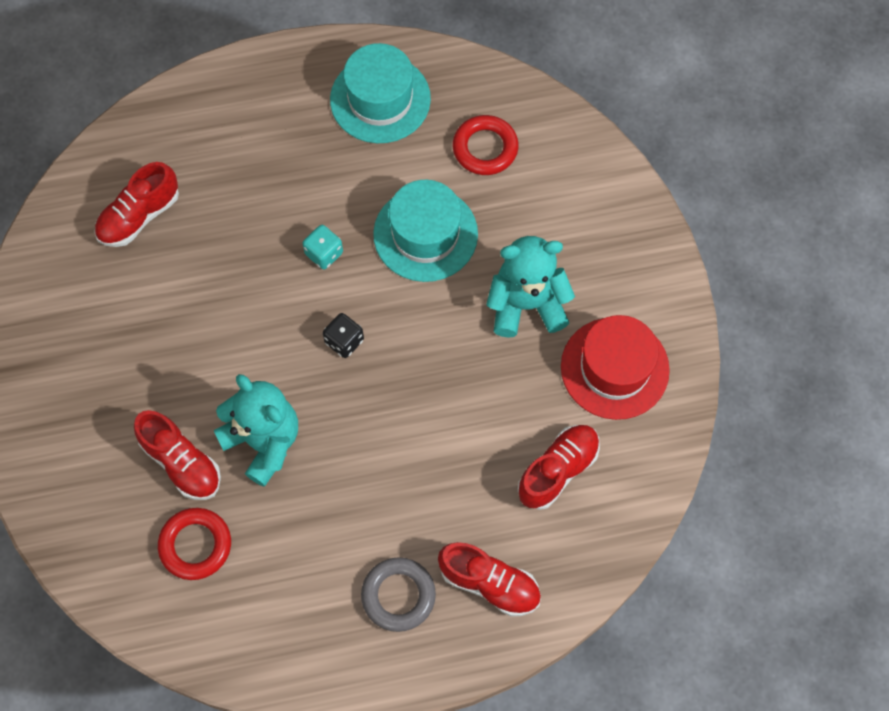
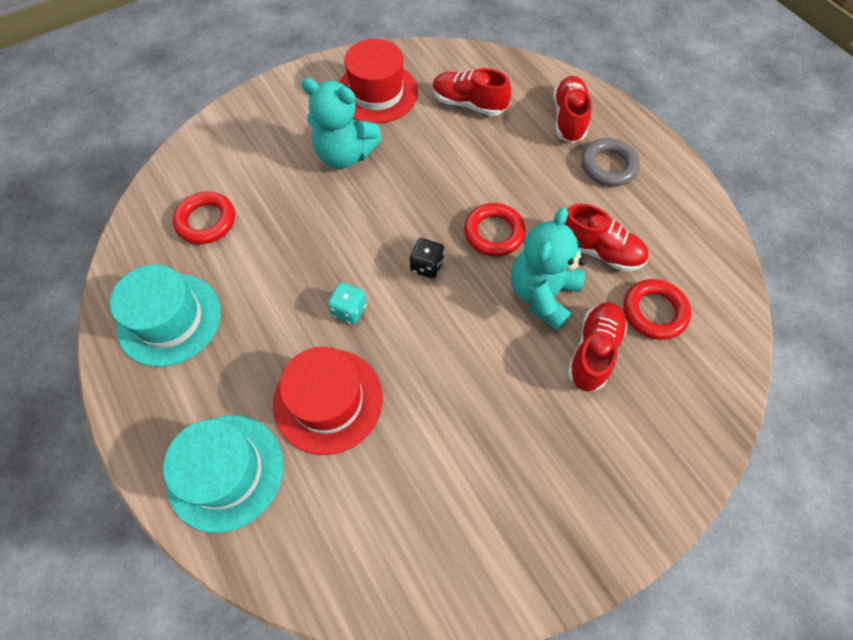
camera: 110 degrees left, 5 degrees down
red shoe [94,162,179,247] -> red shoe moved to [564,203,648,272]
turquoise hat [373,180,478,282] -> turquoise hat moved to [163,415,284,533]
turquoise teddy bear [486,236,575,338] -> turquoise teddy bear turned 45 degrees counterclockwise [301,78,382,169]
none -> red hat [273,347,383,455]
none -> red ring [464,203,526,257]

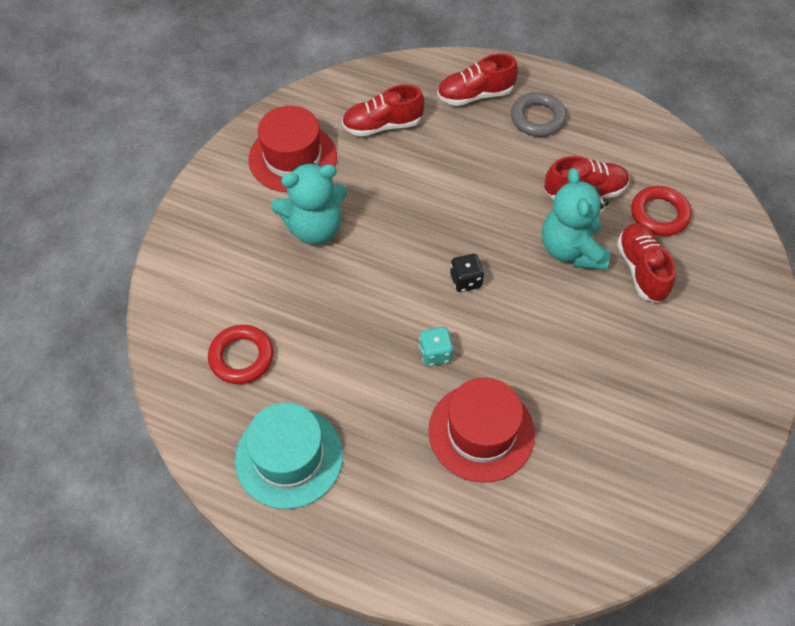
camera: 35 degrees left, 5 degrees down
turquoise hat [163,415,284,533] -> none
red ring [464,203,526,257] -> none
red shoe [553,76,592,143] -> red shoe turned 75 degrees counterclockwise [437,54,518,106]

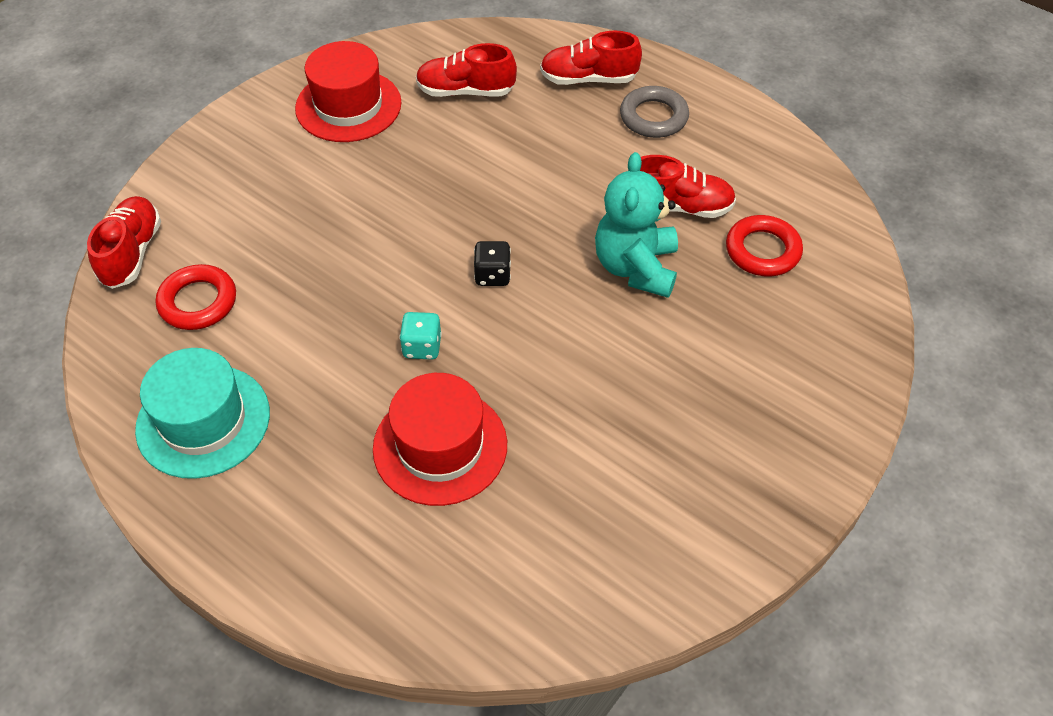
camera: 15 degrees right, 5 degrees down
turquoise teddy bear [271,163,347,245] -> none
red shoe [617,223,676,303] -> red shoe moved to [87,196,161,289]

